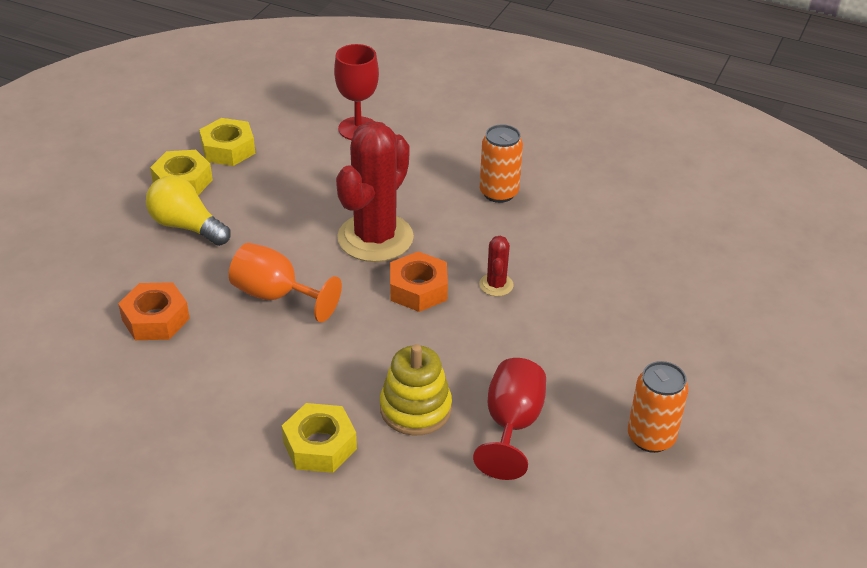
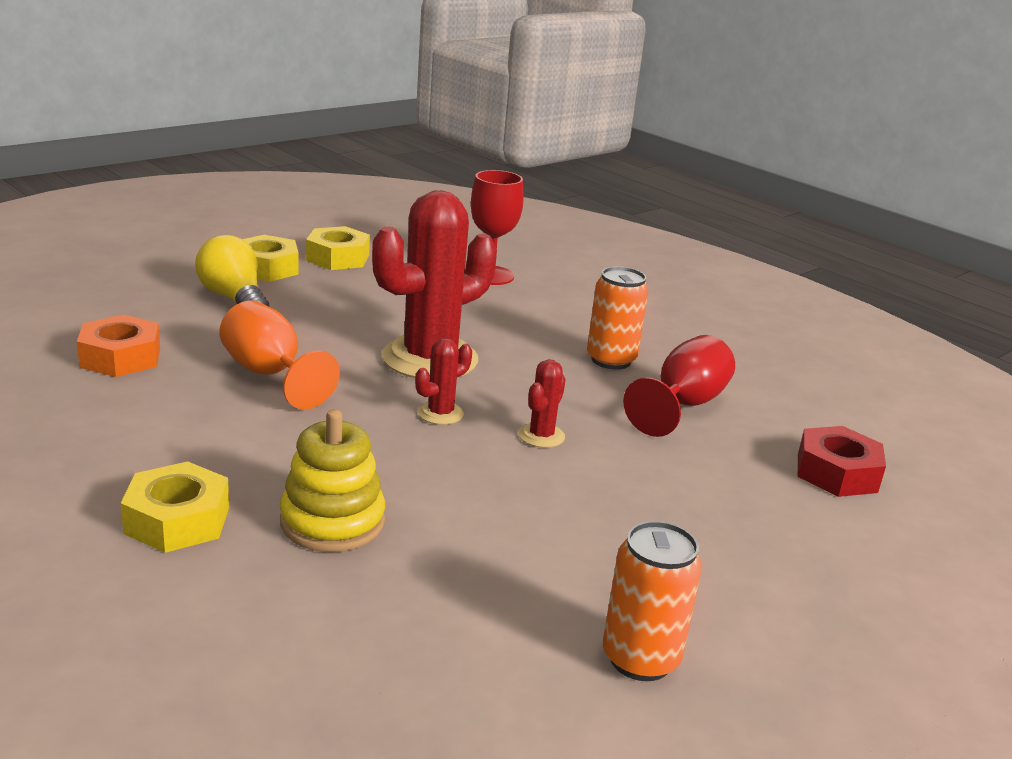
camera: 20 degrees right, 15 degrees down
orange nut [390,251,448,312] -> red cactus [415,338,472,425]
red goblet [473,358,546,480] -> red goblet moved to [623,335,735,437]
none -> red nut [798,426,886,497]

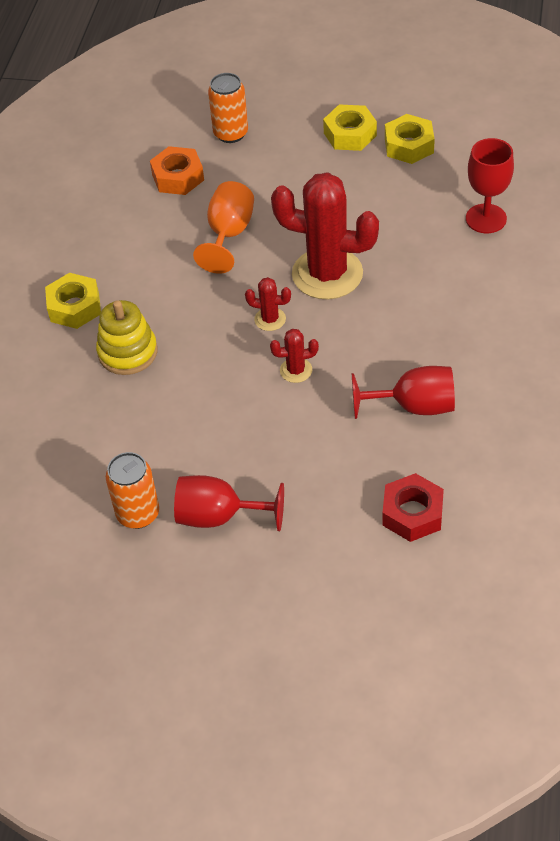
camera: 60 degrees right, 25 degrees up
yellow light bulb [195,235,270,307] -> none
orange can [587,266,648,370] -> orange can moved to [208,73,248,143]
none -> red goblet [174,475,284,531]

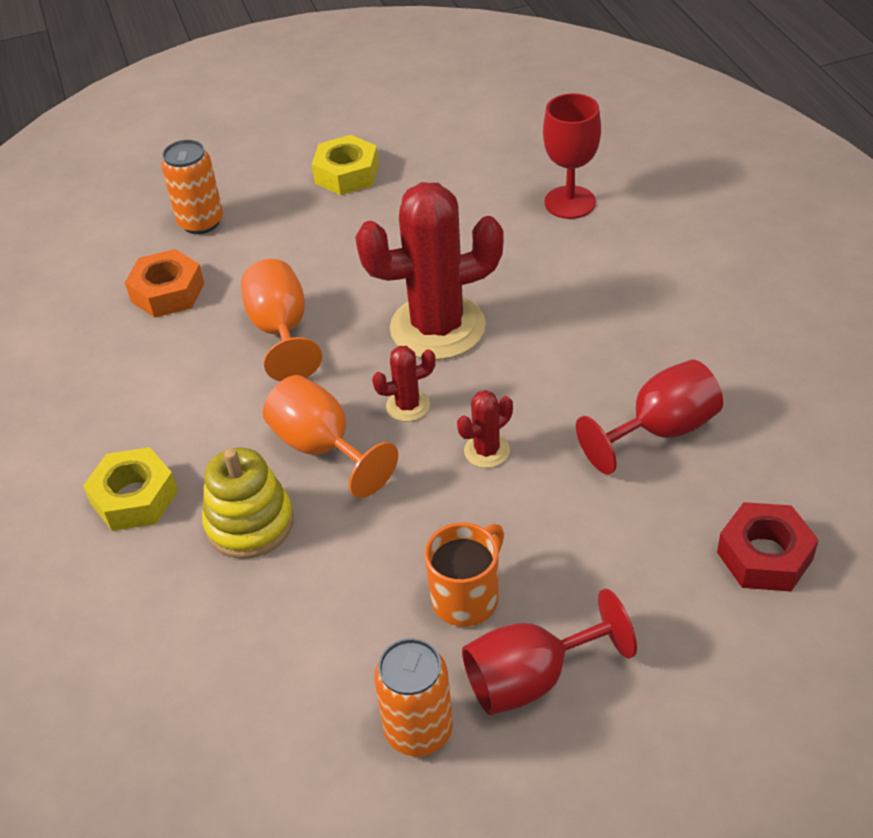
camera: 30 degrees left, 5 degrees down
yellow nut [385,114,435,164] -> none
none -> orange goblet [263,375,398,498]
none -> orange mug [424,522,504,627]

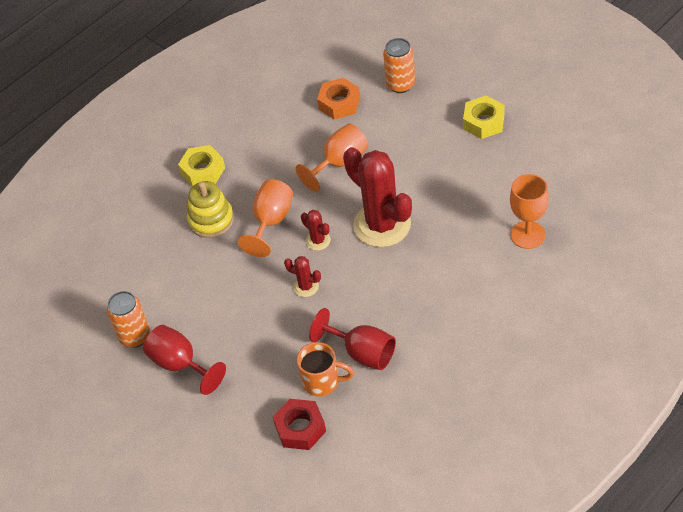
camera: 65 degrees right, 5 degrees up
orange mug [424,522,504,627] -> orange mug moved to [297,342,354,397]
red goblet [543,93,601,219] -> orange goblet [510,174,549,249]

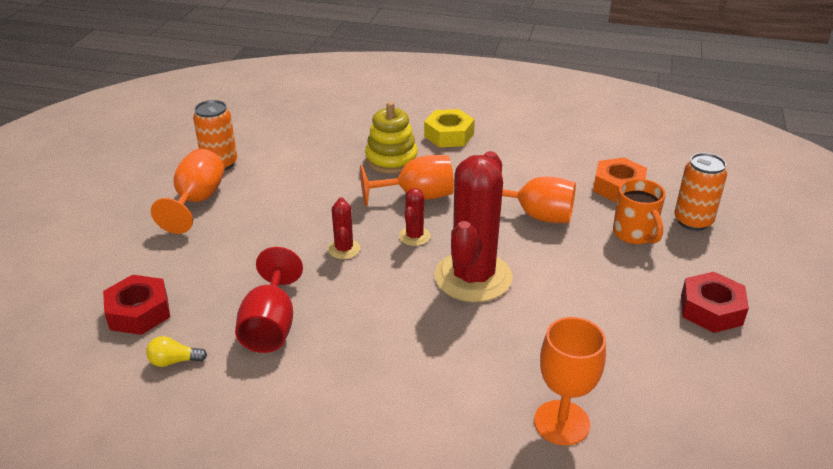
camera: 55 degrees right, 15 degrees down
red goblet [143,325,226,395] -> orange goblet [151,149,225,234]
orange mug [297,342,354,397] -> orange mug moved to [613,178,666,244]
yellow nut [463,96,505,139] -> red nut [681,272,749,333]
none -> yellow light bulb [146,336,207,367]

